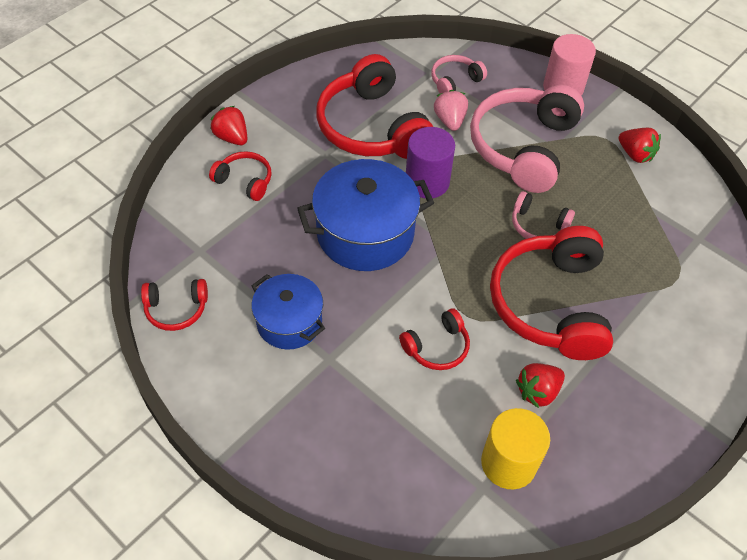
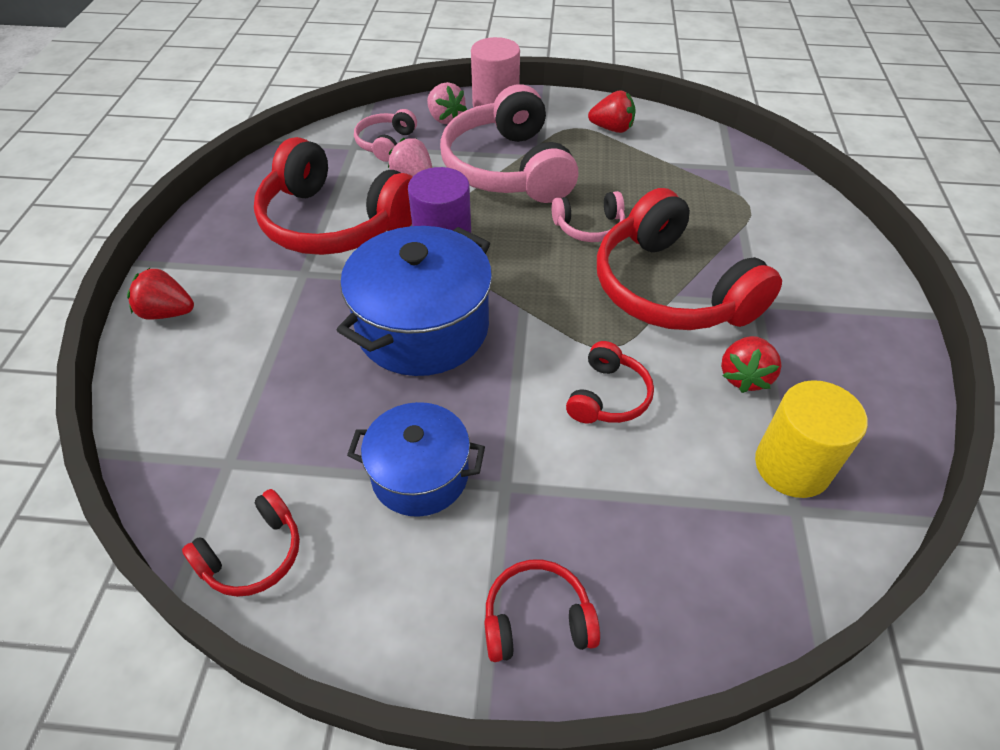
camera: 35 degrees left, 5 degrees down
red headphones [209,151,272,201] -> red headphones moved to [484,560,600,662]
none -> pink strawberry [427,82,467,124]

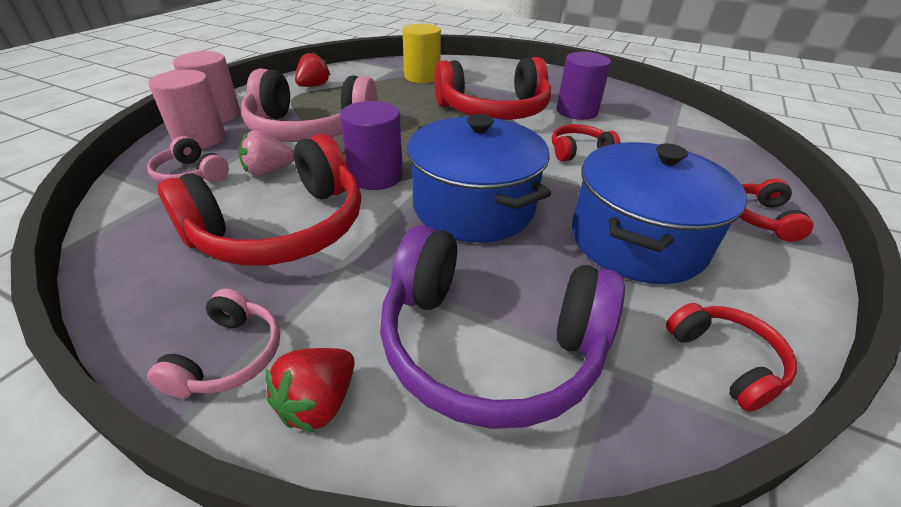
camera: 70 degrees left, 10 degrees down
blue pot [347,402,485,517] -> blue pot [572,142,747,284], size x1.60
pink strawberry [427,82,467,124] -> pink cylinder [149,70,226,149]
pink headphones [552,191,625,242] -> pink headphones moved to [147,289,280,398]
red headphones [566,341,654,424] -> red headphones turned 60 degrees counterclockwise [552,124,620,161]
red strawberry [721,336,782,393] -> purple cylinder [556,52,611,120]
yellow cylinder [755,380,868,498] -> yellow cylinder moved to [402,24,441,83]
none -> purple headphones [380,225,625,429]

